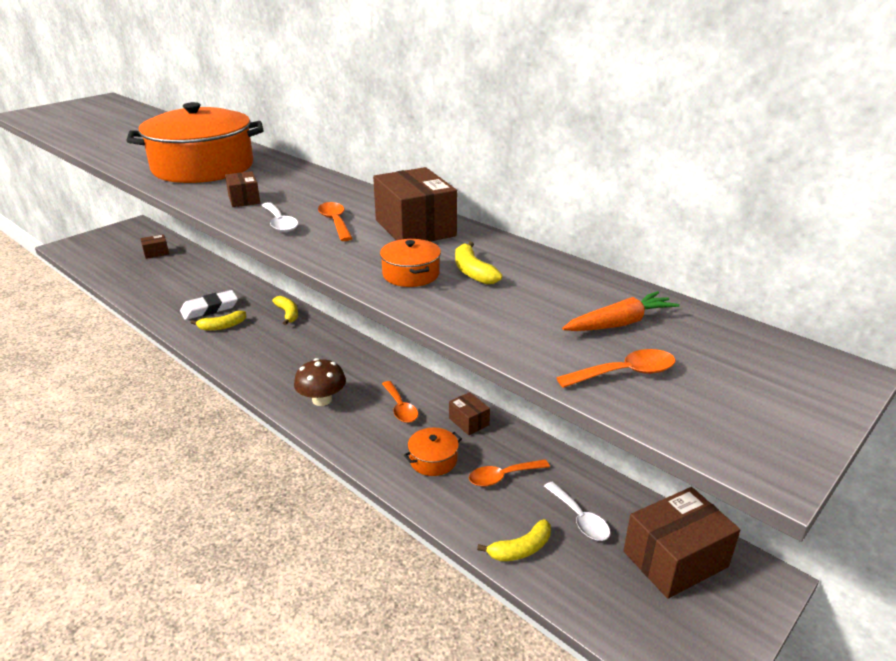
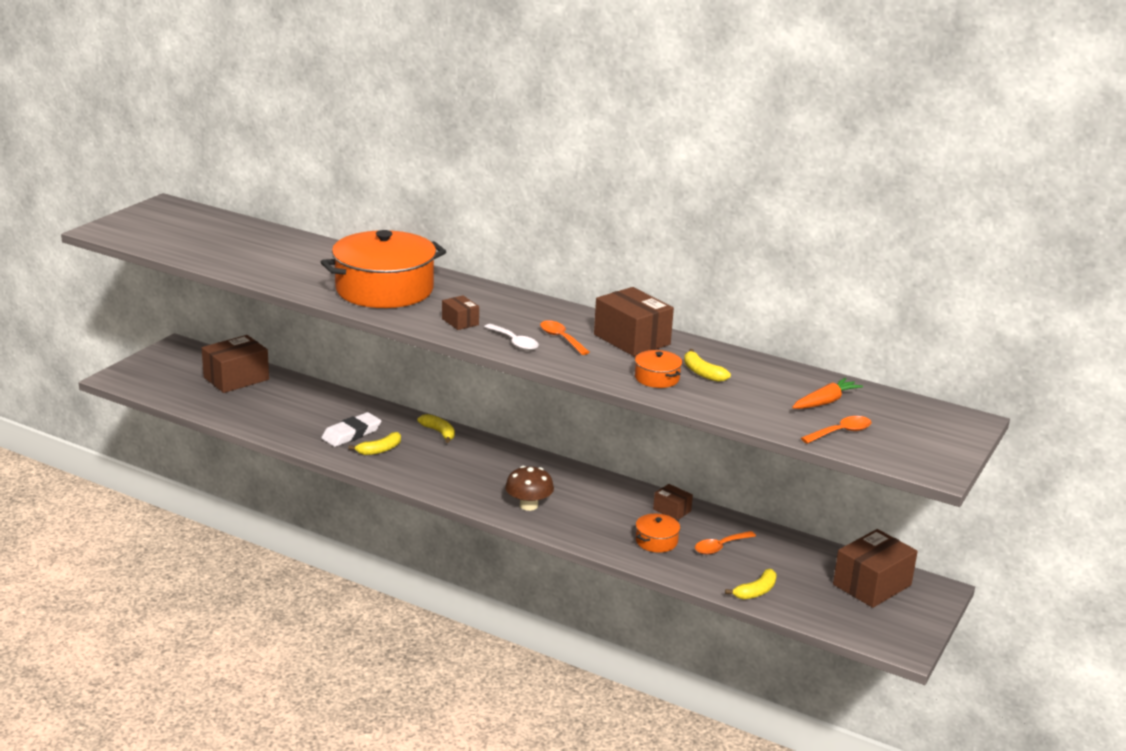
camera: 15 degrees left, 5 degrees down
brown box [140,234,169,259] -> brown box [202,335,269,393], size x1.95
orange spoon [382,381,418,423] -> none
white spoon [544,481,610,541] -> none

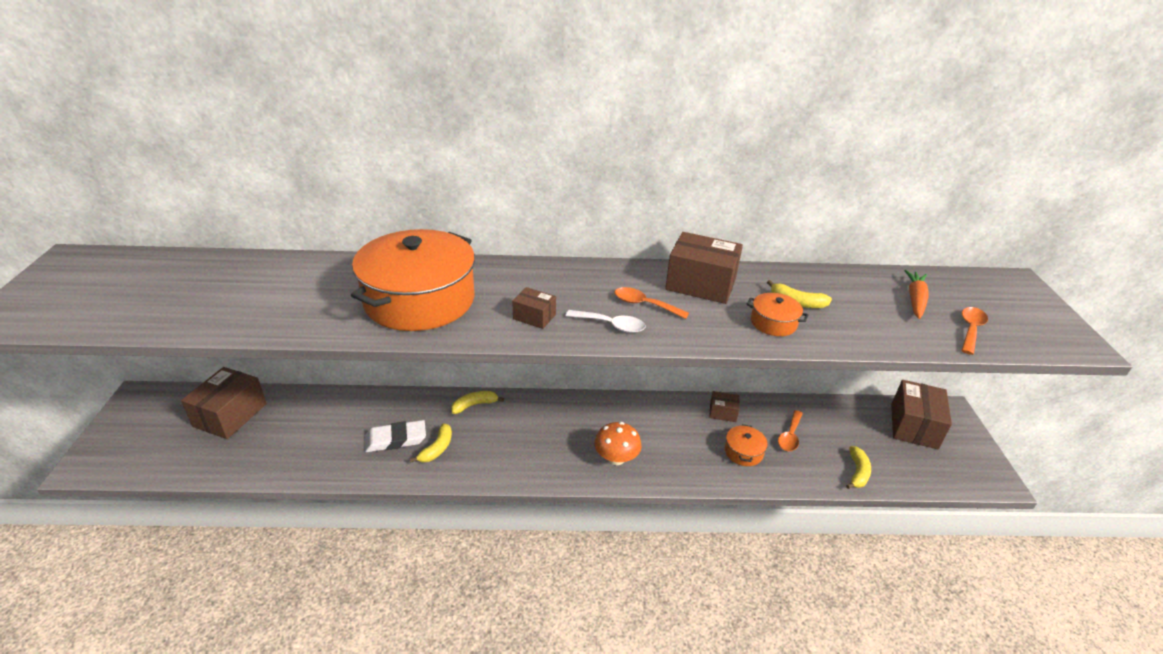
camera: 30 degrees left, 10 degrees up
white eraser [321,412,381,447] -> white eraser turned 60 degrees clockwise [365,420,426,452]
yellow banana [417,414,455,443] -> yellow banana turned 45 degrees counterclockwise [451,391,504,414]
brown mushroom [505,466,554,511] -> orange mushroom [594,422,642,465]

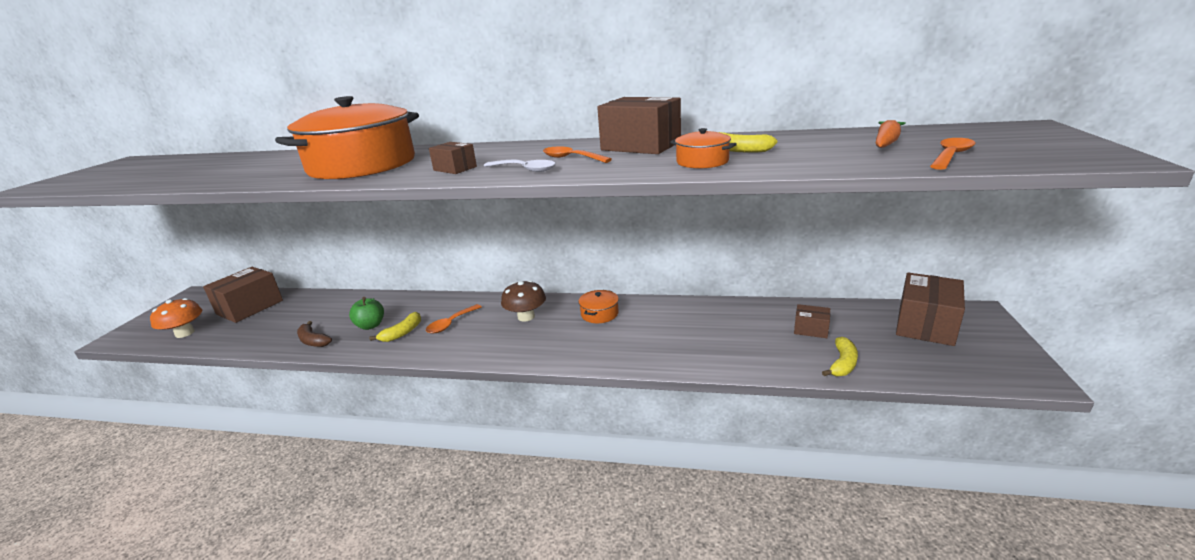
camera: 15 degrees right, 10 degrees down
white eraser [365,420,426,452] -> green apple [349,297,384,330]
yellow banana [451,391,504,414] -> none
orange mushroom [594,422,642,465] -> orange mushroom moved to [150,298,202,338]
brown box [709,391,740,422] -> brown box moved to [794,304,830,338]
orange pot [725,424,768,466] -> orange pot moved to [578,290,619,323]
orange spoon [778,410,803,451] -> orange spoon moved to [426,304,481,333]
none -> brown banana [297,321,332,347]
none -> brown mushroom [501,280,546,322]

